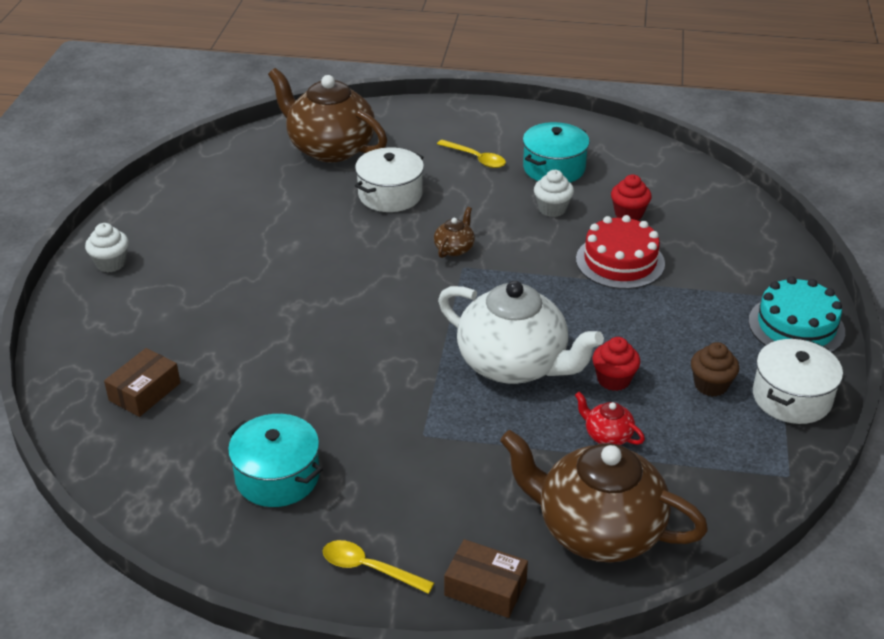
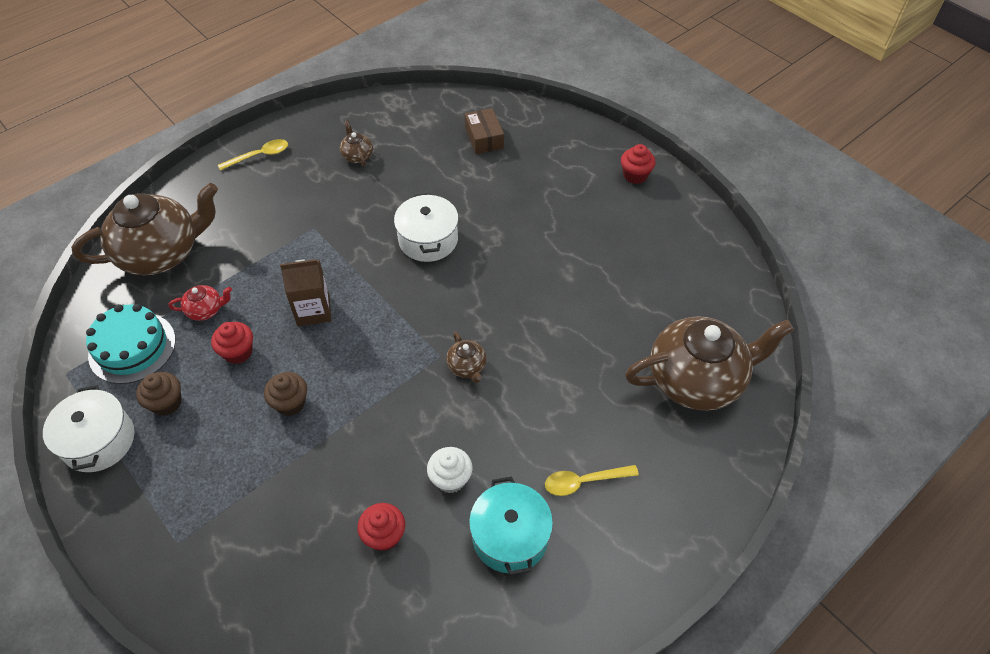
camera: 130 degrees right, 15 degrees up
white cupcake [85,223,129,272] -> red cupcake [621,144,656,184]
turquoise pot [228,414,323,507] -> brown teapot [340,120,373,166]
white pot [355,147,424,212] -> white pot moved to [394,193,459,262]
white teapot [438,281,604,384] -> brown carton [280,259,331,326]
brown box [444,539,528,618] -> none
red cake [576,215,665,289] -> none
turquoise cake [748,276,845,353] -> turquoise cake moved to [86,304,176,384]
none -> brown cupcake [264,372,307,416]

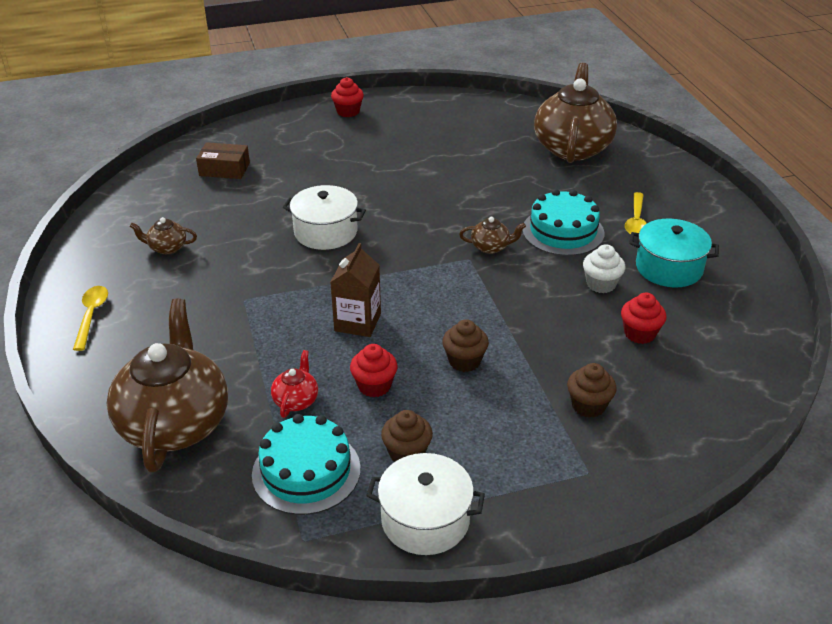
camera: 65 degrees left, 15 degrees down
none -> turquoise cake [522,189,604,256]
none -> brown cupcake [567,363,617,418]

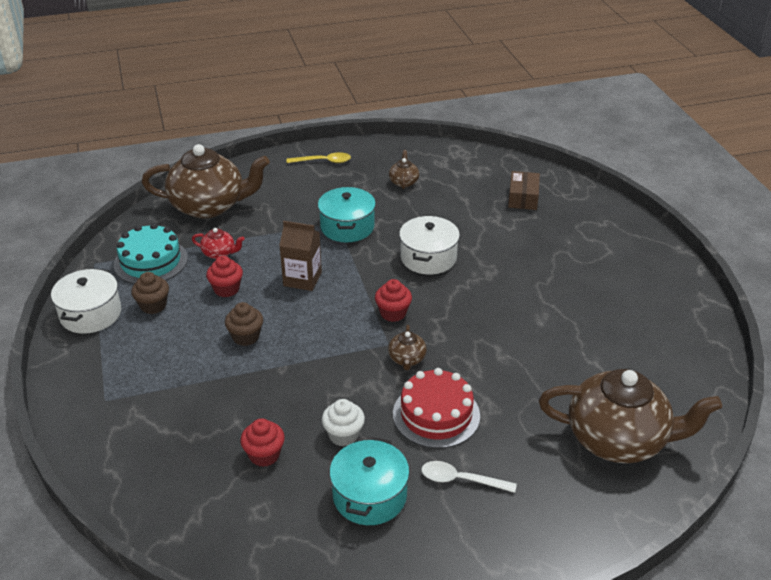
camera: 90 degrees right, 0 degrees up
red cupcake [331,77,364,117] -> red cupcake moved to [375,279,412,322]
turquoise cake [522,189,604,256] -> red cake [393,368,480,449]
brown cupcake [567,363,617,418] -> none
yellow spoon [625,192,647,234] -> white spoon [421,461,517,493]
none -> turquoise pot [318,187,376,242]

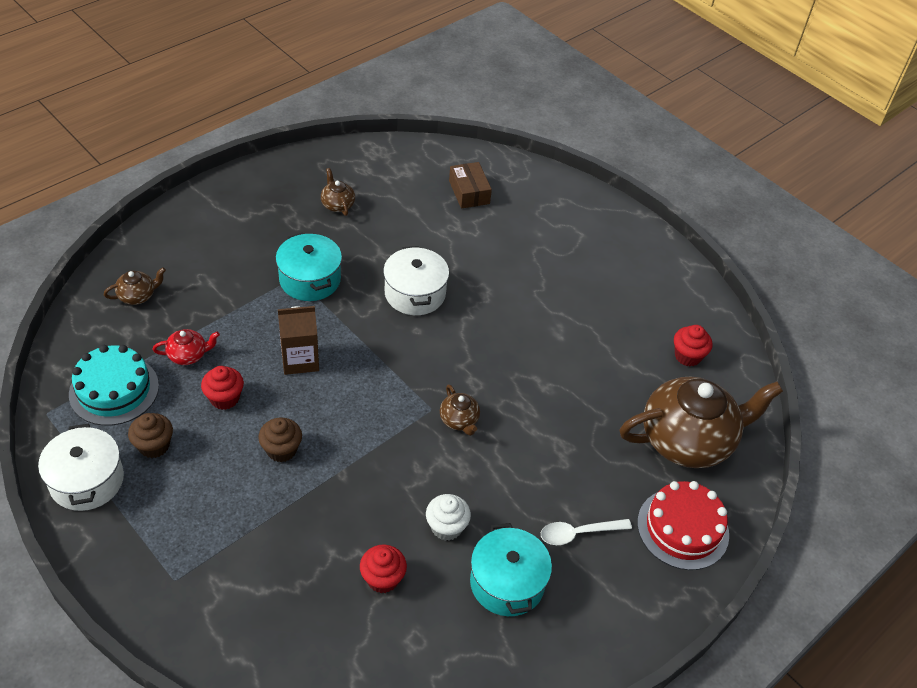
camera: 30 degrees left, 10 degrees up
brown teapot [142,144,270,219] -> brown teapot [104,267,166,305], size x0.42
yellow spoon [287,152,351,163] -> none
red cupcake [375,279,412,322] -> red cupcake moved to [674,325,713,367]
red cake [393,368,480,449] -> red cake moved to [637,481,729,570]

